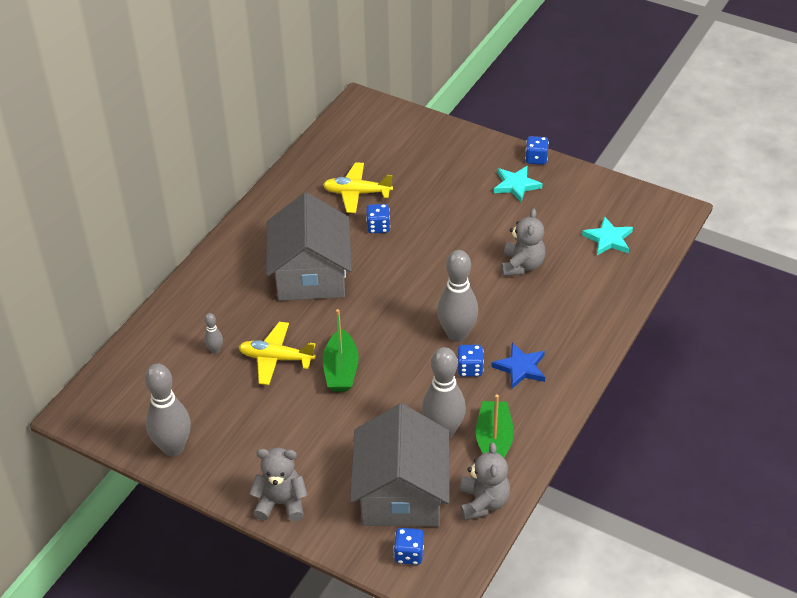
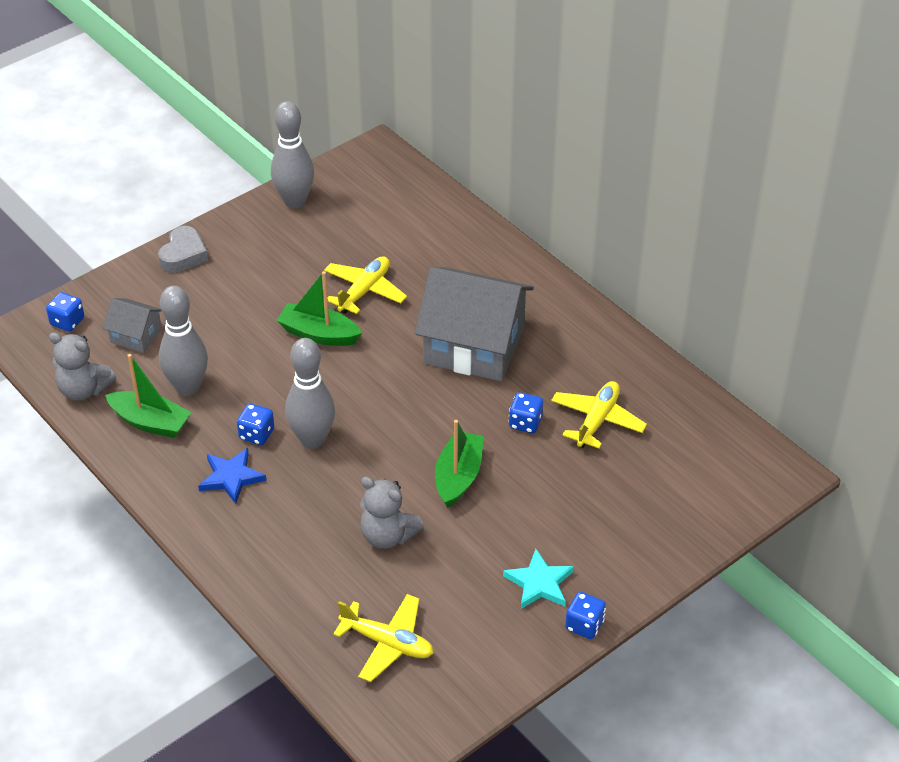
camera: 110 degrees right, 0 degrees up
grey bowling pin [204,313,223,354] -> none
grey teddy bear [249,448,308,522] -> grey heart [158,226,208,273]
grey house [350,404,450,527] -> grey house [103,298,162,353], size x0.47
turquoise star [582,216,633,255] -> yellow plane [333,594,434,682]
none -> green boat [435,420,484,508]

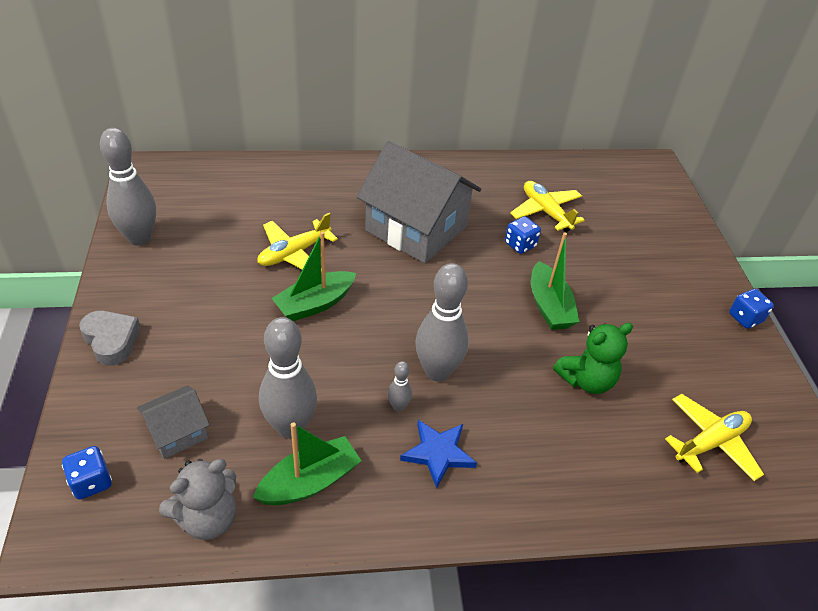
camera: 60 degrees left, 0 degrees up
blue dice [237,403,275,445] -> grey bowling pin [388,361,412,412]
yellow plane [324,256,407,314] -> yellow plane turned 105 degrees counterclockwise [257,213,338,270]
grey teddy bear [360,476,424,549] -> green teddy bear [553,323,633,394]
grey house [415,267,534,381] -> grey house turned 75 degrees clockwise [357,141,481,263]
green boat [435,420,484,508] -> green boat turned 150 degrees counterclockwise [531,232,580,330]
turquoise star [503,549,574,609] -> none

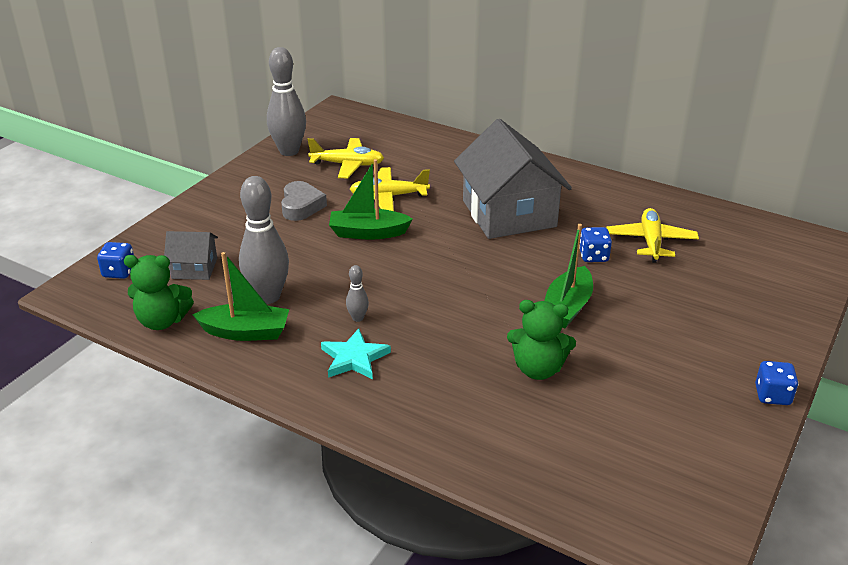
camera: 40 degrees right, 10 degrees down
grey heart [79,311,141,366] -> grey heart moved to [281,181,327,221]
grey teddy bear [159,459,236,540] -> green teddy bear [124,255,194,330]
blue star [400,420,477,489] -> turquoise star [321,328,391,380]
grey bowling pin [415,263,469,382] -> none
yellow plane [665,394,764,481] -> yellow plane moved to [308,138,384,179]

